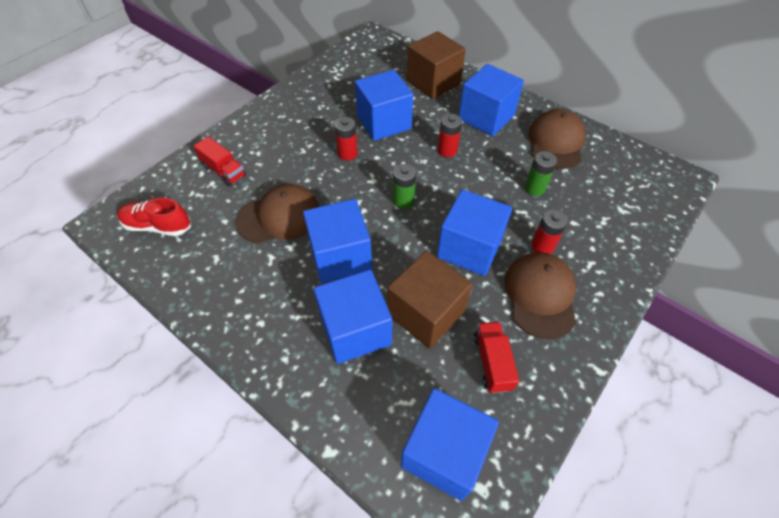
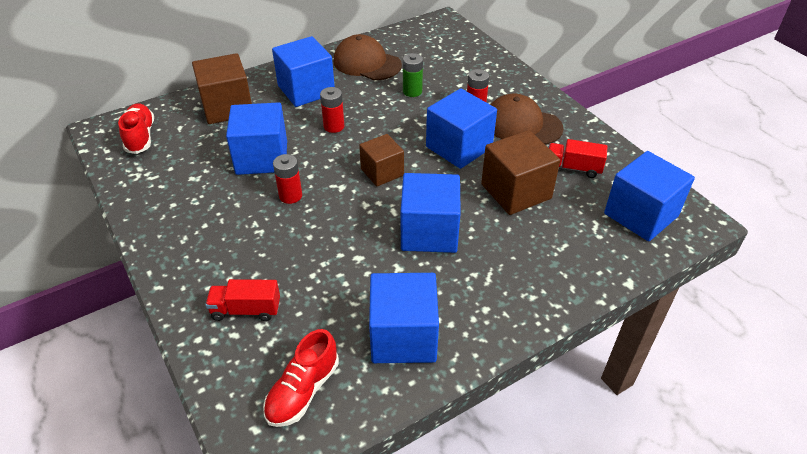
camera: 70 degrees left, 10 degrees down
red truck [194,137,246,186] -> red truck turned 150 degrees counterclockwise [205,279,280,321]
brown cap [236,184,320,244] -> none
blue cube [314,270,392,364] -> blue cube moved to [369,273,439,363]
green battery [393,164,416,209] -> brown cube [359,134,404,186]
none -> red shoe [118,103,154,154]

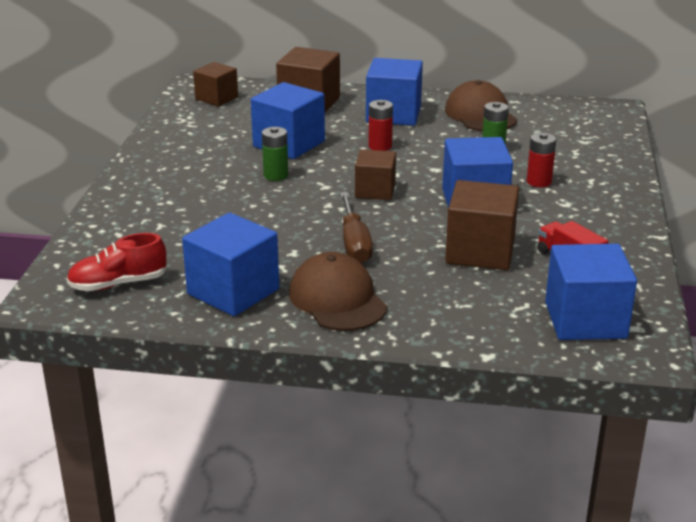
camera: 40 degrees right, 15 degrees down
red shoe [118,103,154,154] -> brown cube [193,62,238,106]
red truck [205,279,280,321] -> none
red battery [273,154,302,204] -> green battery [262,127,288,181]
blue cube [401,173,461,253] -> brown screwdriver [340,192,373,263]
brown cap [490,94,564,145] -> brown cap moved to [289,252,387,331]

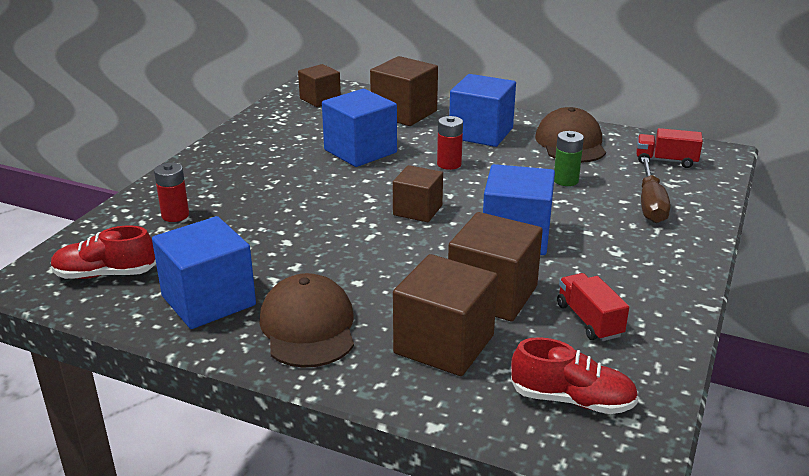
camera: 15 degrees right, 0 degrees up
green battery [262,127,288,181] -> none
brown screwdriver [340,192,373,263] -> brown screwdriver moved to [641,157,670,223]
red battery [527,133,556,187] -> red battery moved to [154,163,189,222]
blue cube [545,244,637,340] -> red shoe [511,337,639,414]
none -> brown cube [393,254,498,376]
none -> red truck [637,128,703,168]

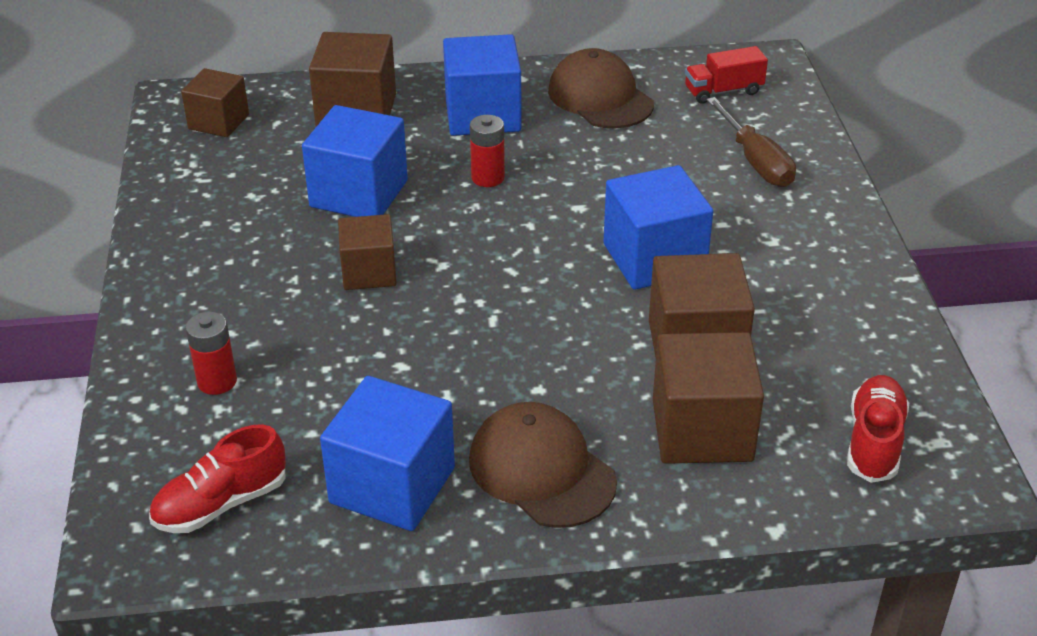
camera: 30 degrees left, 10 degrees up
brown cube [393,165,443,222] -> brown cube moved to [338,214,397,290]
red shoe [511,337,639,414] -> red shoe turned 60 degrees counterclockwise [847,375,909,483]
green battery [554,131,584,186] -> none
red truck [557,273,629,341] -> none

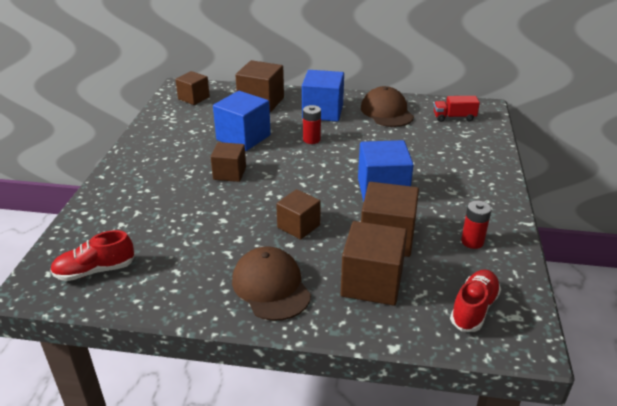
camera: 15 degrees right, 5 degrees down
red battery [186,312,237,395] -> red battery moved to [461,201,491,249]
blue cube [320,376,455,531] -> none
brown screwdriver [706,97,796,187] -> none
none -> brown cube [276,189,321,240]

